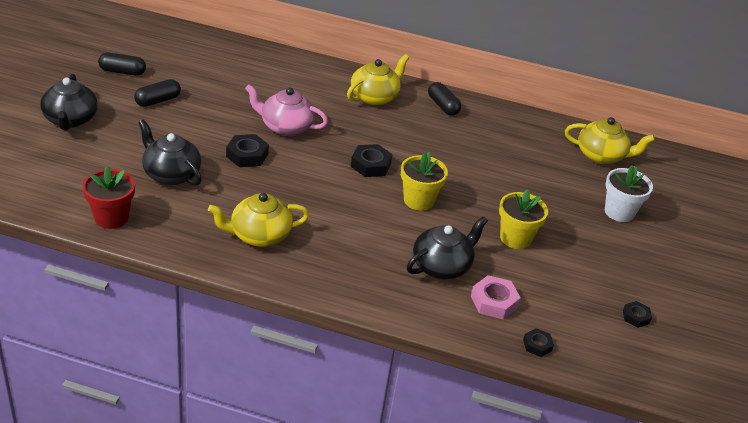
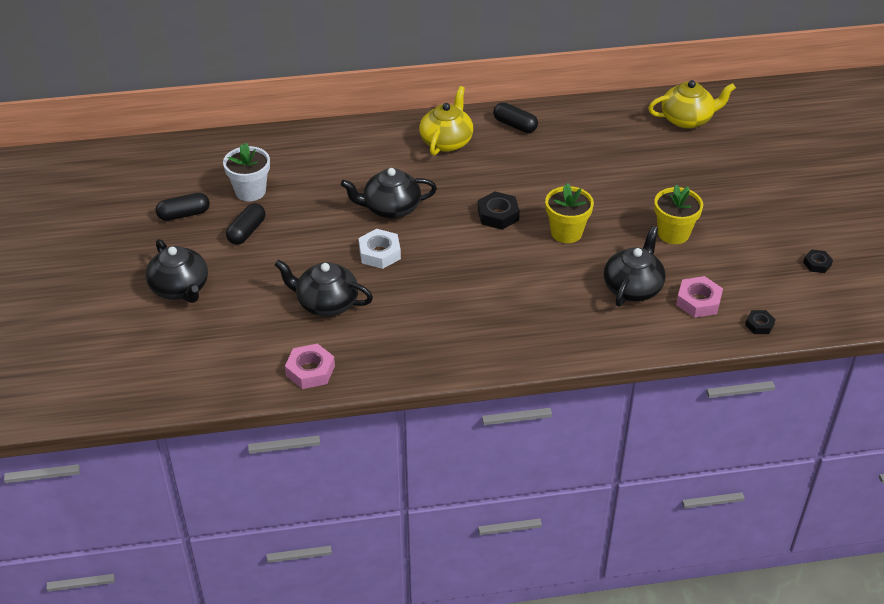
camera: 20 degrees left, 5 degrees up
red flower pot [83,166,135,229] -> pink nut [285,344,335,389]
yellow teapot [208,193,309,247] -> none
black nut [226,134,269,167] -> white nut [358,229,401,269]
pink teapot [245,84,328,136] -> black teapot [341,168,437,219]
white flower pot [605,165,653,222] -> white flower pot moved to [223,143,270,201]

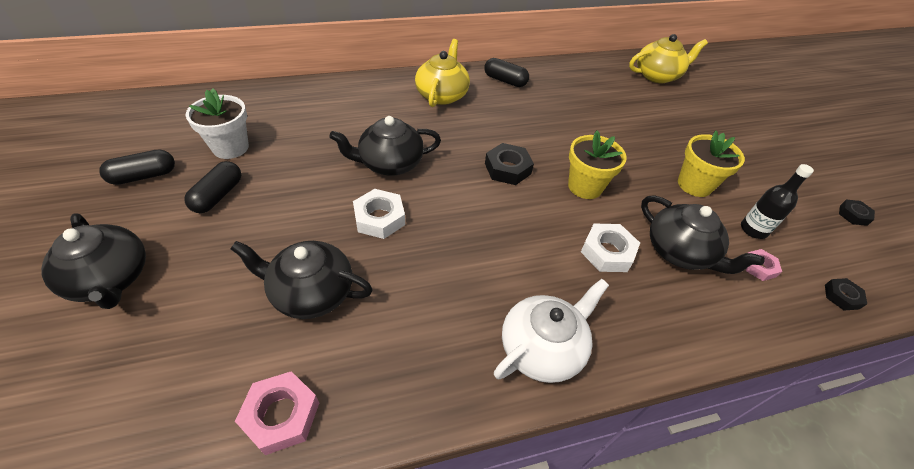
camera: 10 degrees left, 5 degrees up
black teapot [604,226,665,307] -> black teapot turned 120 degrees clockwise [641,195,765,274]
pink nut [676,276,723,318] -> pink nut [746,249,782,281], size x0.60
none -> white teapot [494,279,609,383]
none -> white nut [581,224,640,272]
none -> black bottle [741,164,814,239]

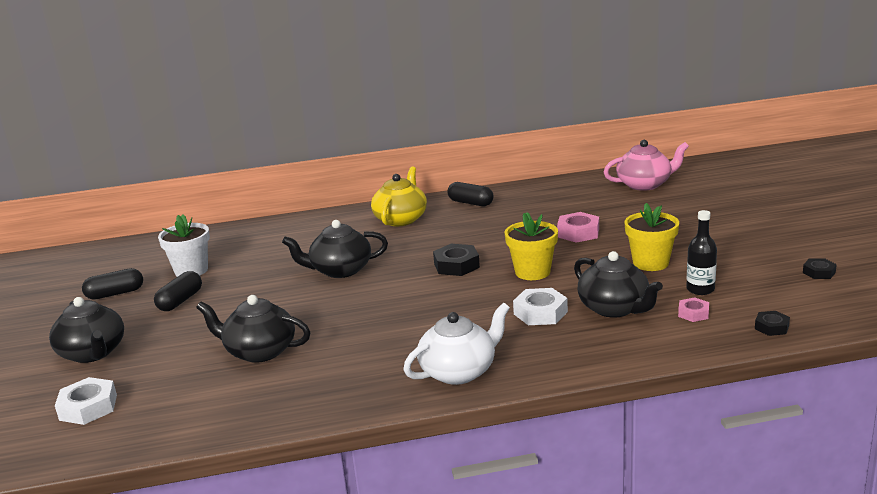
camera: 10 degrees right, 25 degrees down
pink nut [235,371,319,455] -> pink nut moved to [557,212,599,243]
white nut [353,189,405,239] -> white nut moved to [55,377,117,425]
yellow teapot [629,34,708,83] -> pink teapot [604,140,689,191]

